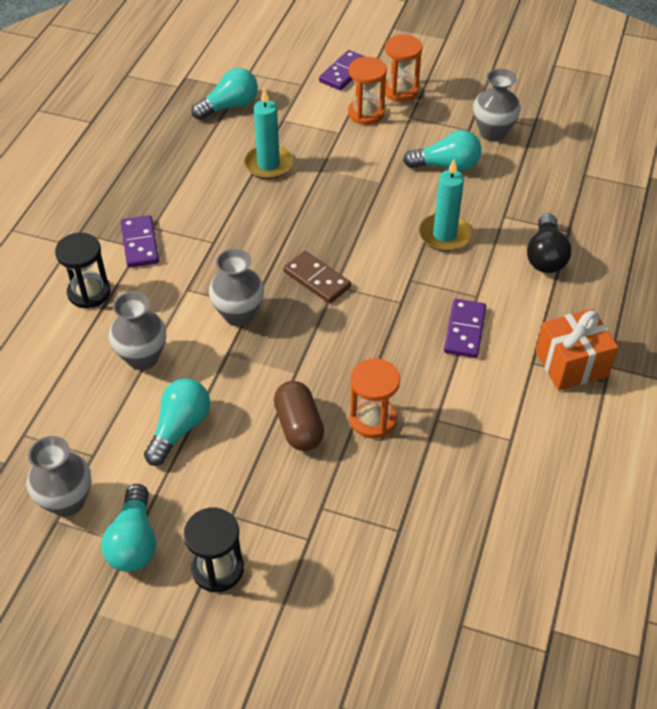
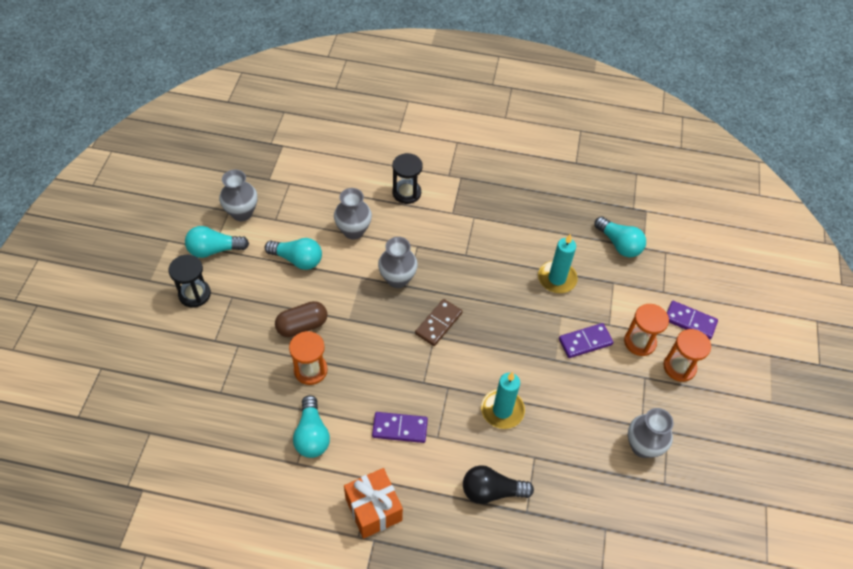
camera: 80 degrees right, 5 degrees up
purple domino [121,215,159,268] -> purple domino moved to [559,323,614,358]
turquoise light bulb [403,130,481,171] -> turquoise light bulb moved to [293,395,330,458]

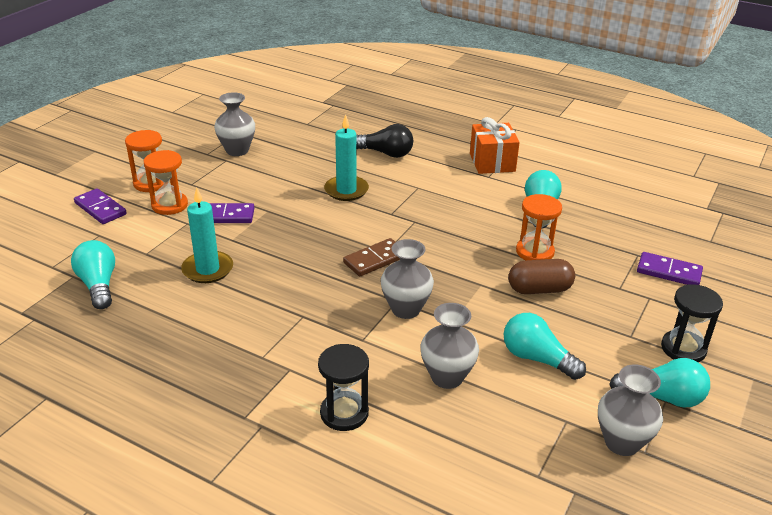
camera: 160 degrees left, 20 degrees down
purple domino [372,412,428,443] -> purple domino moved to [637,252,703,285]

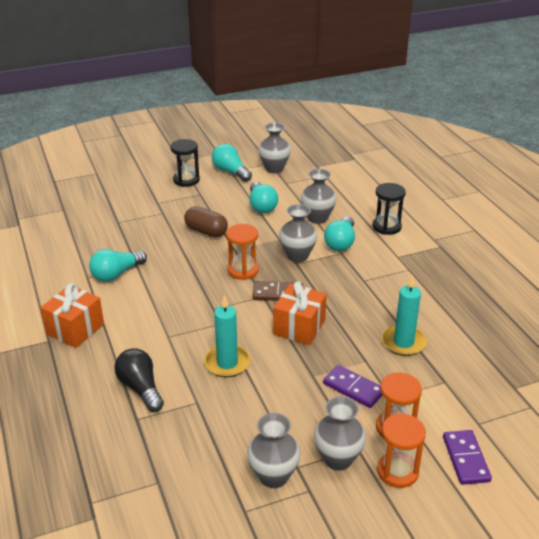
camera: 140 degrees left, 0 degrees up
turquoise light bulb [71,240,115,309] -> turquoise light bulb moved to [324,216,355,251]
orange hourglass [516,194,562,260] -> orange hourglass moved to [226,224,259,280]
purple domino [637,252,703,285] -> none
none -> orange gift [273,281,327,345]
none -> grey vase [314,396,366,471]

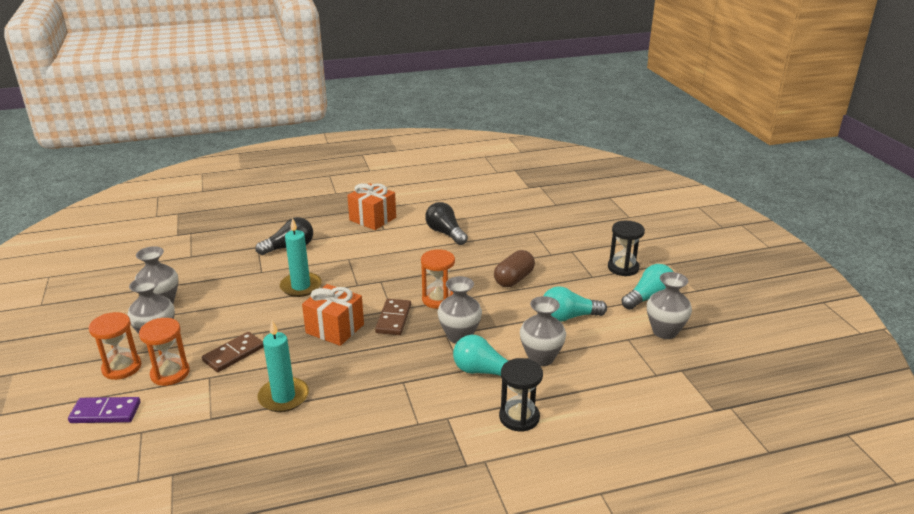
camera: 95 degrees right, 5 degrees down
turquoise light bulb [89,249,147,282] -> black light bulb [425,202,468,245]
purple domino [323,365,382,408] -> brown domino [202,332,264,372]

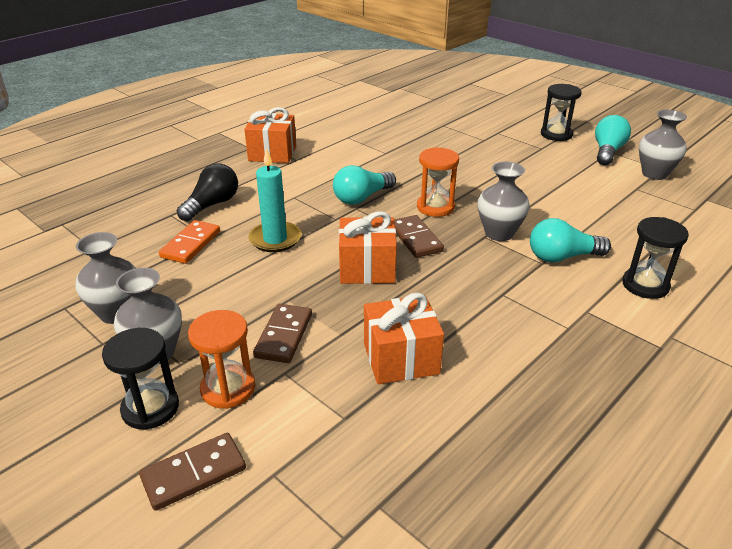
camera: 30 degrees left, 5 degrees up
purple domino [68,397,141,423] -> brown domino [139,433,246,511]
orange hourglass [89,312,141,380] -> black hourglass [102,328,179,430]
turquoise candle [257,320,309,412] -> orange gift [364,293,444,384]
black light bulb [425,202,468,245] -> none
brown capsule [494,250,535,287] -> none
grey vase [520,296,566,366] -> none
turquoise light bulb [543,286,607,322] -> turquoise light bulb moved to [333,165,396,205]
none -> orange domino [159,220,220,264]

